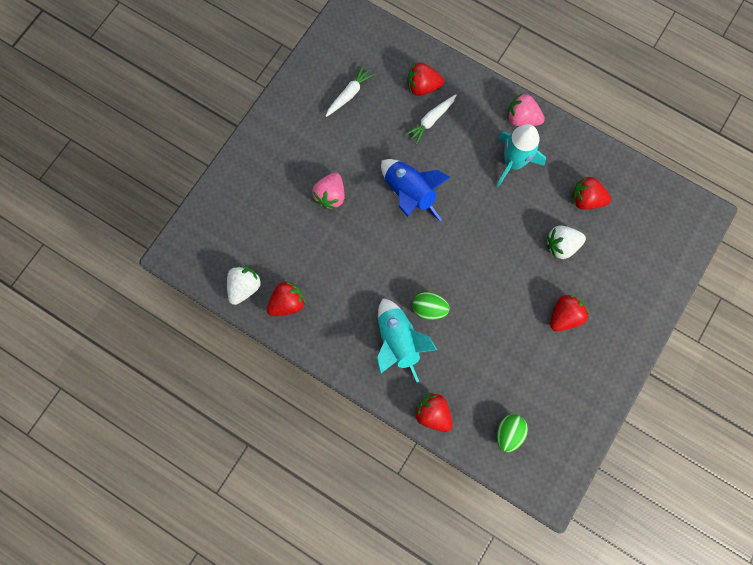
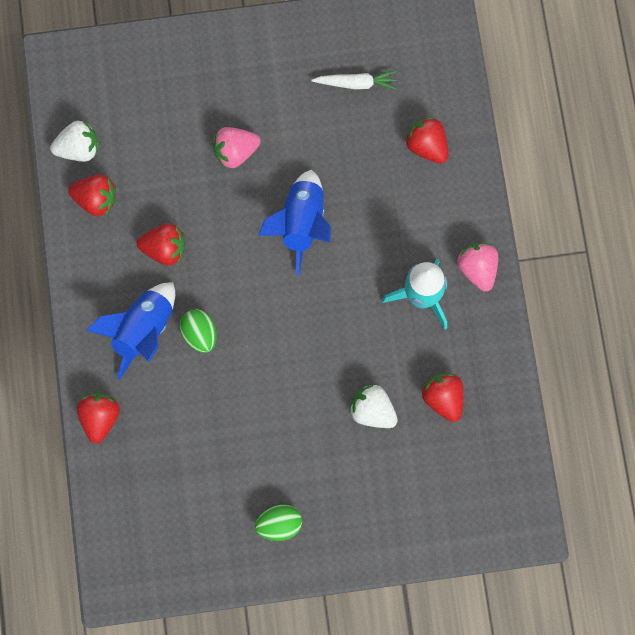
camera: 50 degrees right, 0 degrees up
turquoise rocket [377,298,437,382] -> blue rocket [86,282,175,380]
white carrot [405,94,456,144] -> none
green egg [497,414,528,452] -> green egg moved to [255,505,302,541]
red strawberry [550,295,589,331] -> red strawberry moved to [137,223,185,266]

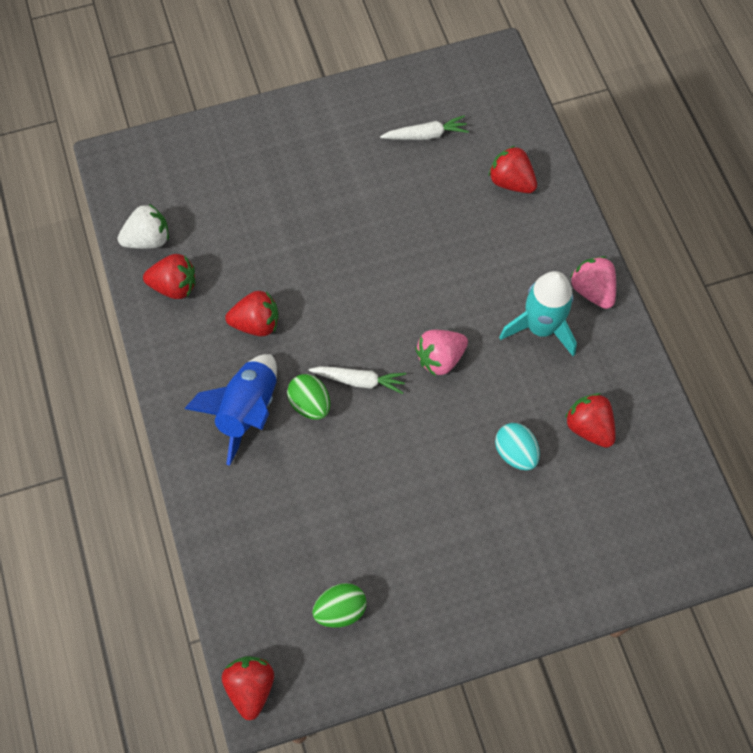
camera: 10 degrees left, 10 degrees down
red strawberry [77,393,120,444] -> red strawberry moved to [222,656,274,720]
pink strawberry [213,127,261,168] -> pink strawberry moved to [415,330,468,376]
green egg [255,505,302,541] -> green egg moved to [312,583,367,628]
blue rocket [258,170,331,275] -> none
white strawberry [349,385,398,428] -> turquoise egg [495,423,540,470]
none -> white carrot [309,366,406,394]

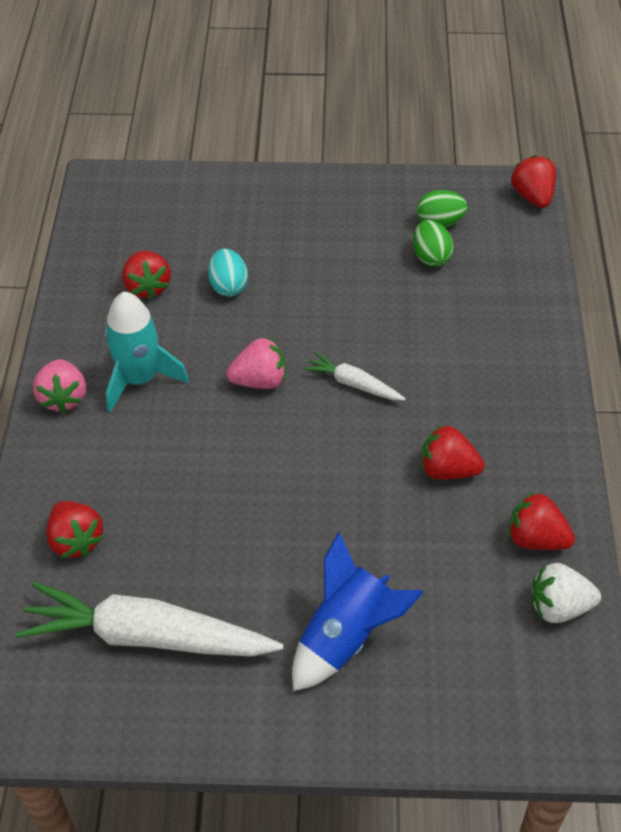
camera: 160 degrees left, 15 degrees down
blue rocket [184,354,277,466] -> blue rocket moved to [292,532,423,691]
red strawberry [222,656,274,720] -> red strawberry turned 150 degrees clockwise [511,155,556,208]
green egg [287,374,330,420] -> green egg moved to [413,220,454,267]
white carrot [380,115,469,140] -> white carrot [16,582,283,657], size x2.09

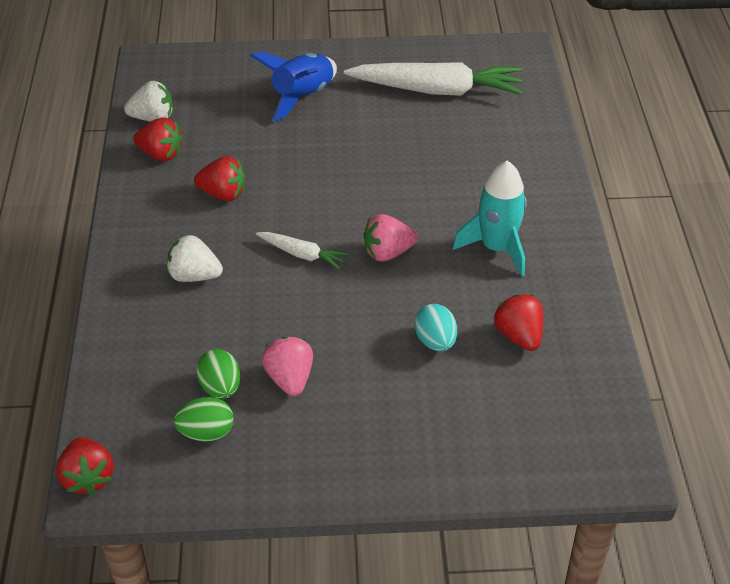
camera: 175 degrees right, 5 degrees down
pink strawberry [33,359,86,413] -> pink strawberry moved to [261,336,313,396]
red strawberry [46,501,104,558] -> none
none -> white strawberry [167,235,223,282]

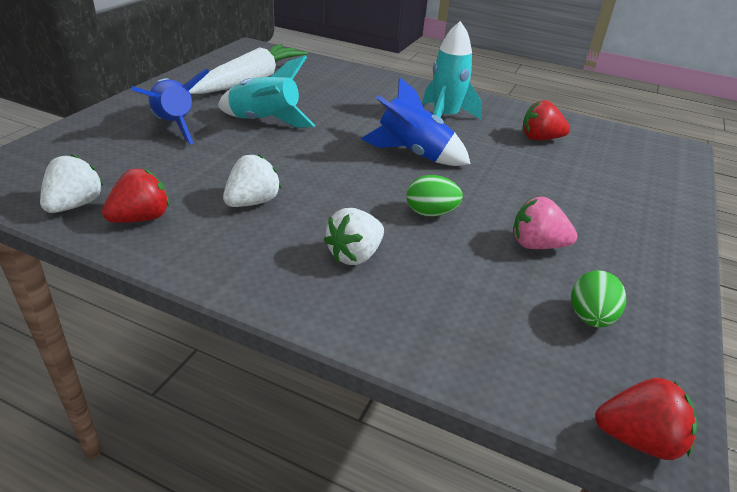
camera: 65 degrees left, 10 degrees down
red strawberry [194,156,245,201] -> white strawberry [223,154,281,207]
green egg [196,349,240,399] -> green egg moved to [407,175,463,217]
white carrot [256,232,349,269] -> none
pink strawberry [364,214,418,261] -> blue rocket [361,77,471,166]
turquoise egg [414,304,457,351] -> none
none -> turquoise rocket [218,55,315,127]

